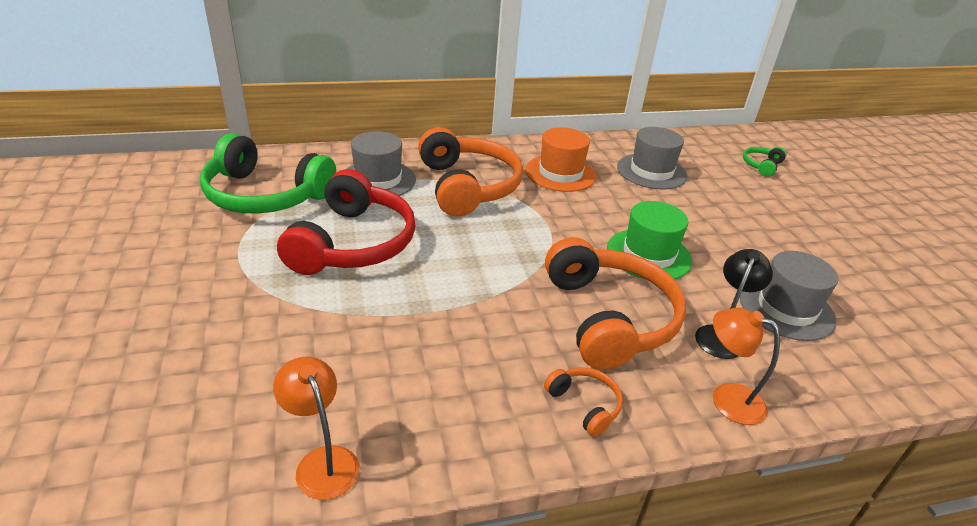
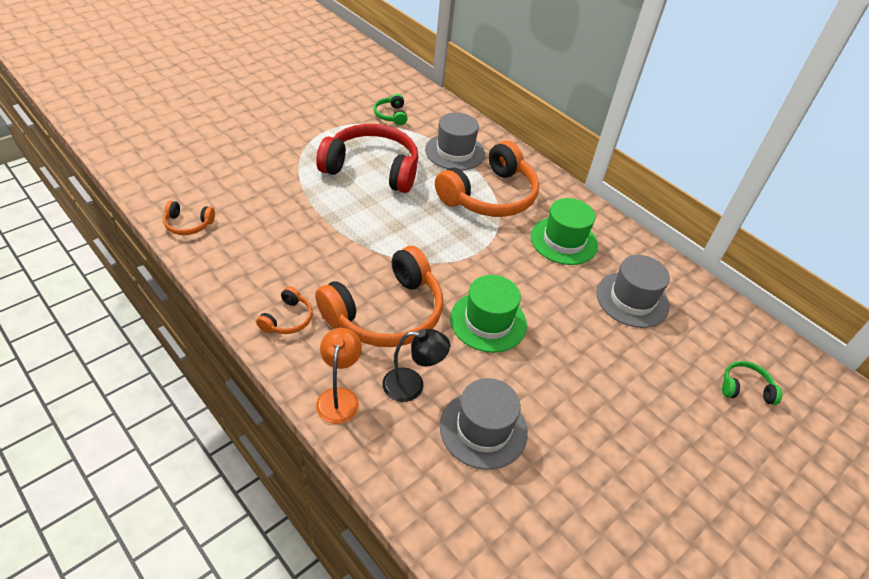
camera: 60 degrees right, 10 degrees up
green headphones [200,133,336,214] -> green headphones [374,94,408,125], size x0.44
orange lamp [273,356,359,500] -> orange headphones [163,201,215,235]
red headphones [277,169,415,275] -> red headphones turned 150 degrees counterclockwise [316,124,418,193]
orange hat [525,127,596,192] -> green hat [530,198,598,265]

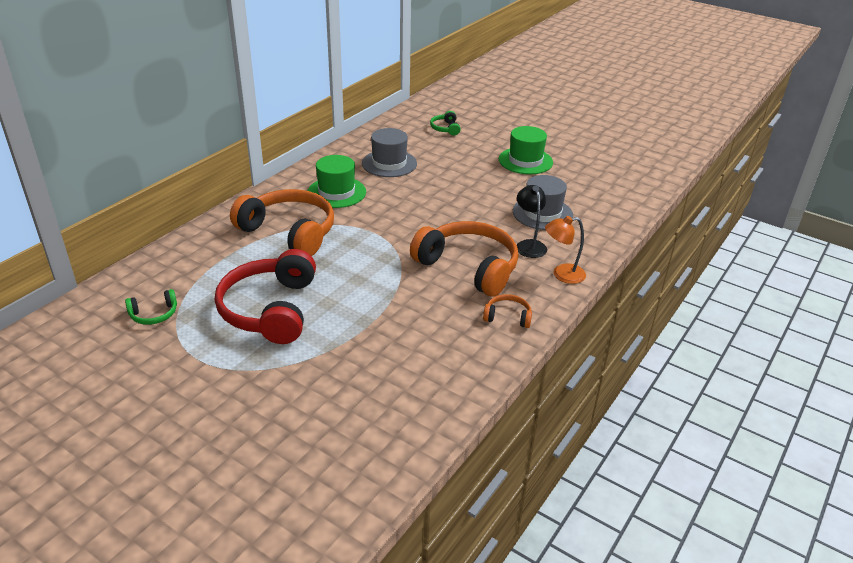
camera: 100 degrees left, 10 degrees down
orange headphones [163,201,215,235] -> none
grey hat [425,113,485,171] -> none
green hat [450,275,527,353] -> green hat moved to [499,126,553,174]

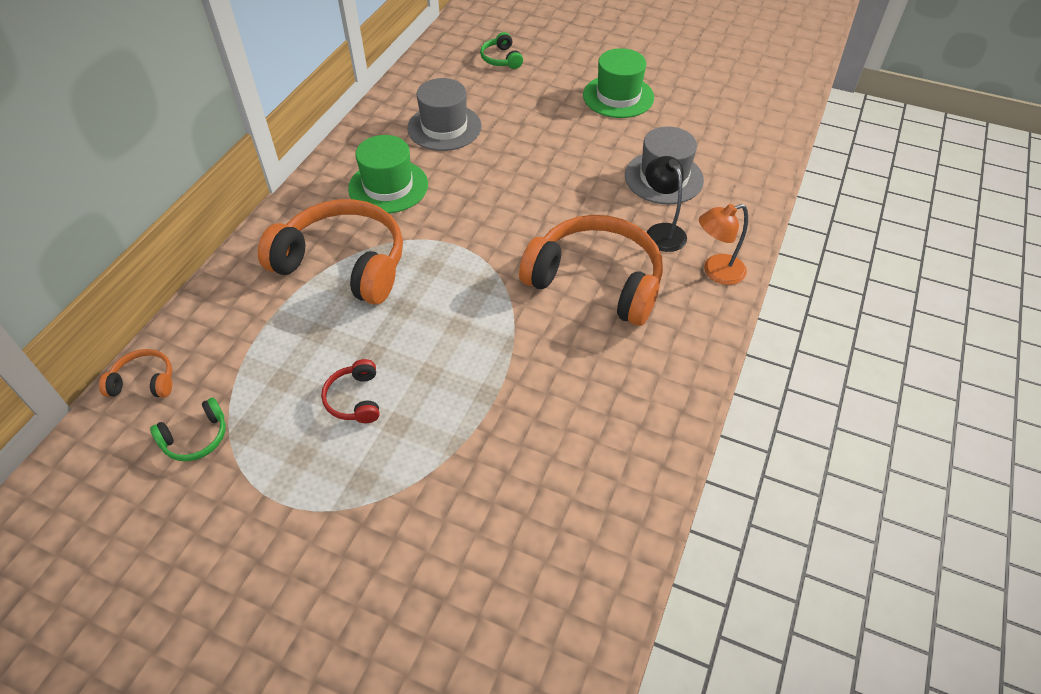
camera: 10 degrees left, 15 degrees up
red headphones [215,249,316,344] -> red headphones [321,359,380,423], size x0.44
orange headphones [483,294,532,328] -> orange headphones moved to [99,349,172,397]

